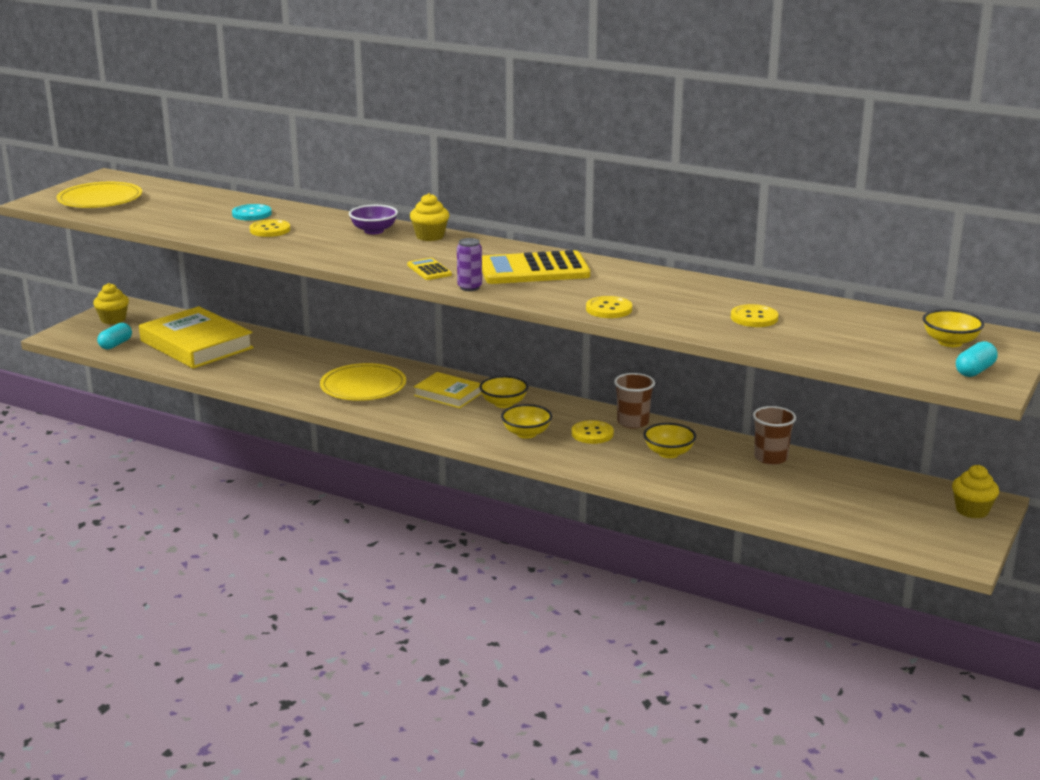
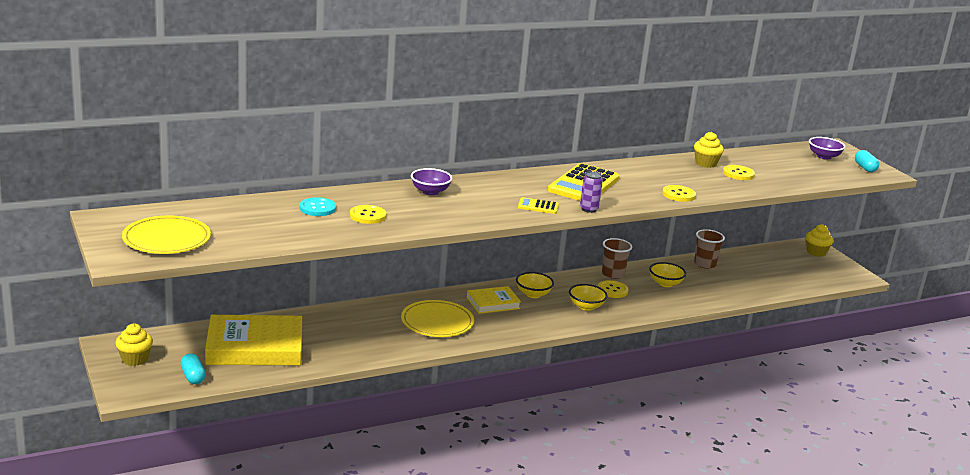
camera: 55 degrees left, 0 degrees up
yellow cupcake [410,193,449,241] -> yellow cupcake moved to [694,132,724,168]
yellow bowl [923,309,984,347] -> purple bowl [809,137,845,160]

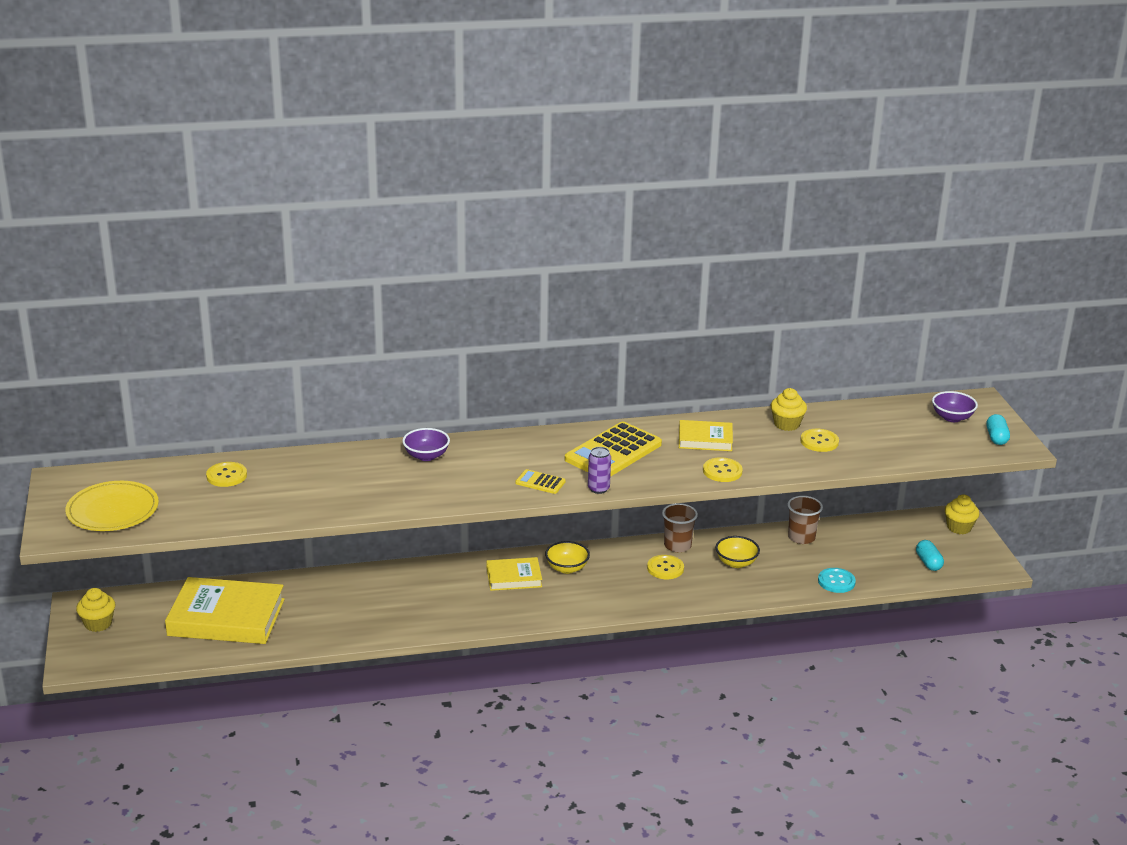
camera: 15 degrees right, 5 degrees up
turquoise capsule [180,354,206,384] -> turquoise capsule moved to [916,540,944,571]
turquoise button [300,197,336,216] -> turquoise button moved to [818,568,856,593]
yellow button [350,205,386,224] -> yellow button moved to [206,462,247,487]
yellow plate [401,300,474,337] -> none
yellow bowl [569,284,607,311] -> none
none -> yellow book [679,420,733,451]

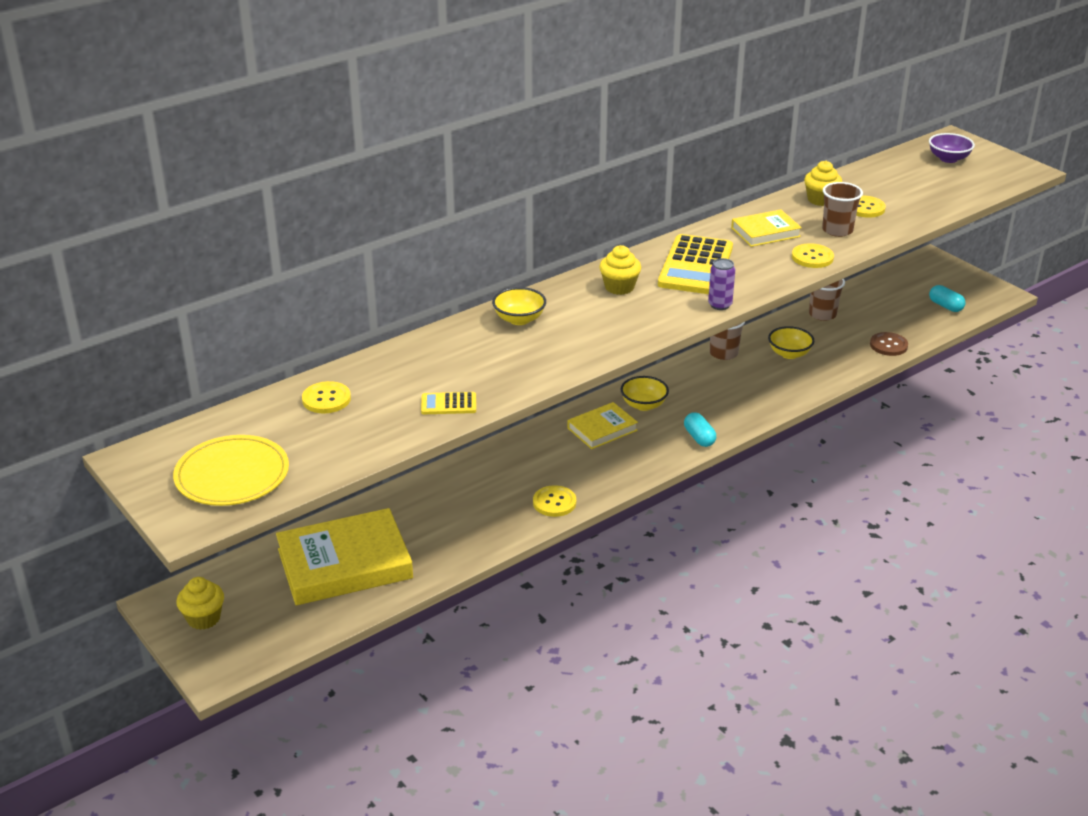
camera: 25 degrees left, 5 degrees up
purple bowl [402,428,450,461] -> yellow bowl [492,287,546,325]
yellow calculator [515,469,566,494] -> yellow calculator moved to [421,392,476,414]
yellow button [647,555,684,579] -> yellow button moved to [533,485,576,517]
turquoise button [818,568,856,593] -> brown button [870,332,908,356]
yellow cupcake [945,494,979,534] -> yellow cupcake moved to [599,245,641,295]
turquoise capsule [986,414,1010,445] -> turquoise capsule moved to [684,412,716,447]
none -> brown cup [822,182,863,237]

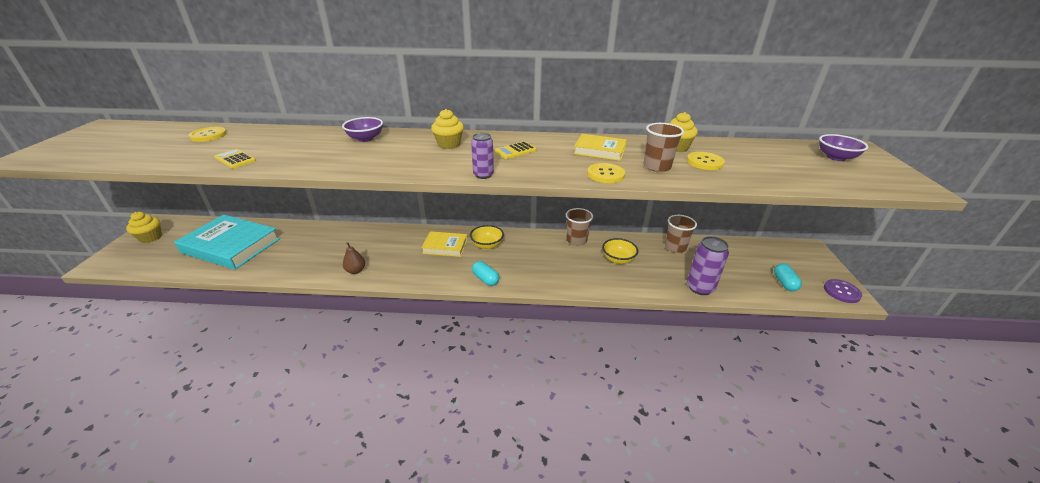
camera: 40 degrees right, 0 degrees up
yellow plate [173,435,289,506] -> none
yellow book [276,508,413,605] -> turquoise book [174,215,280,270]
yellow bowl [492,287,546,325] -> purple bowl [342,117,383,142]
yellow button [533,485,576,517] -> brown pear [343,242,365,274]
yellow calculator [658,234,733,294] -> yellow calculator [495,141,537,159], size x0.47
turquoise capsule [684,412,716,447] -> turquoise capsule turned 60 degrees counterclockwise [472,261,499,286]
brown button [870,332,908,356] -> purple can [687,236,729,295]
none -> purple button [824,279,862,303]

